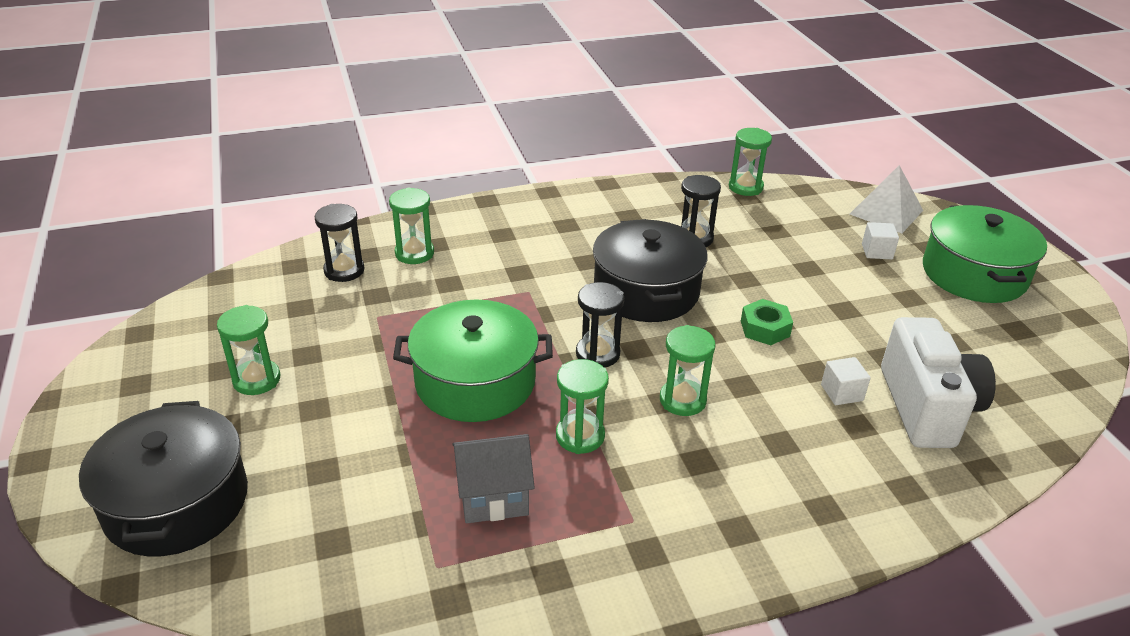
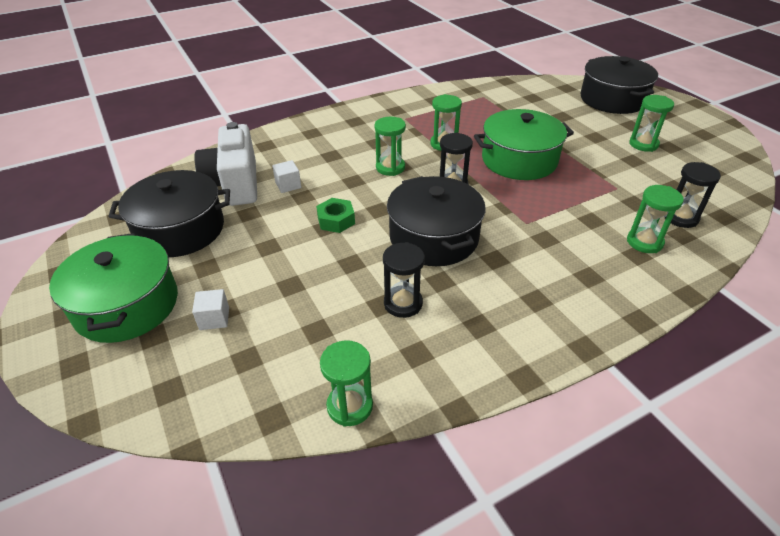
camera: 170 degrees right, 5 degrees up
grey house [453,434,535,523] -> none
white pyramid [850,165,923,233] -> none
none -> black pot [108,170,230,257]

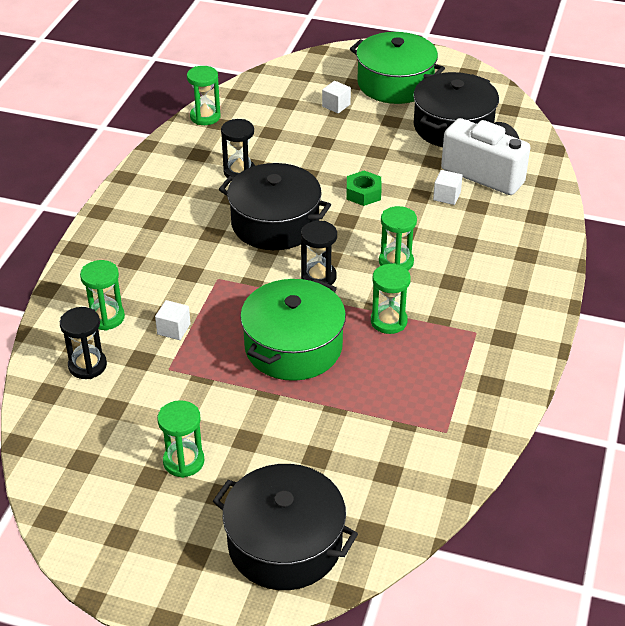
camera: 135 degrees right, 0 degrees up
none -> white cube [155,300,191,340]

